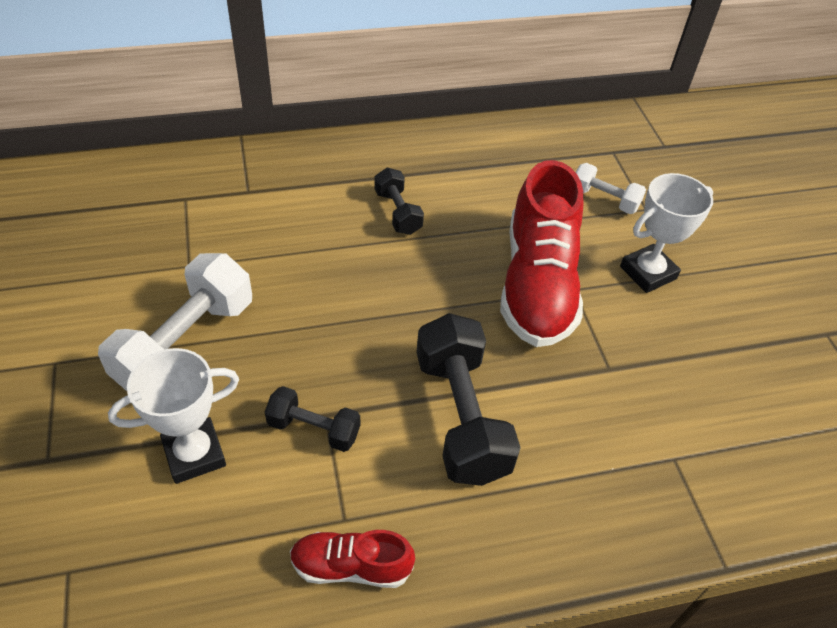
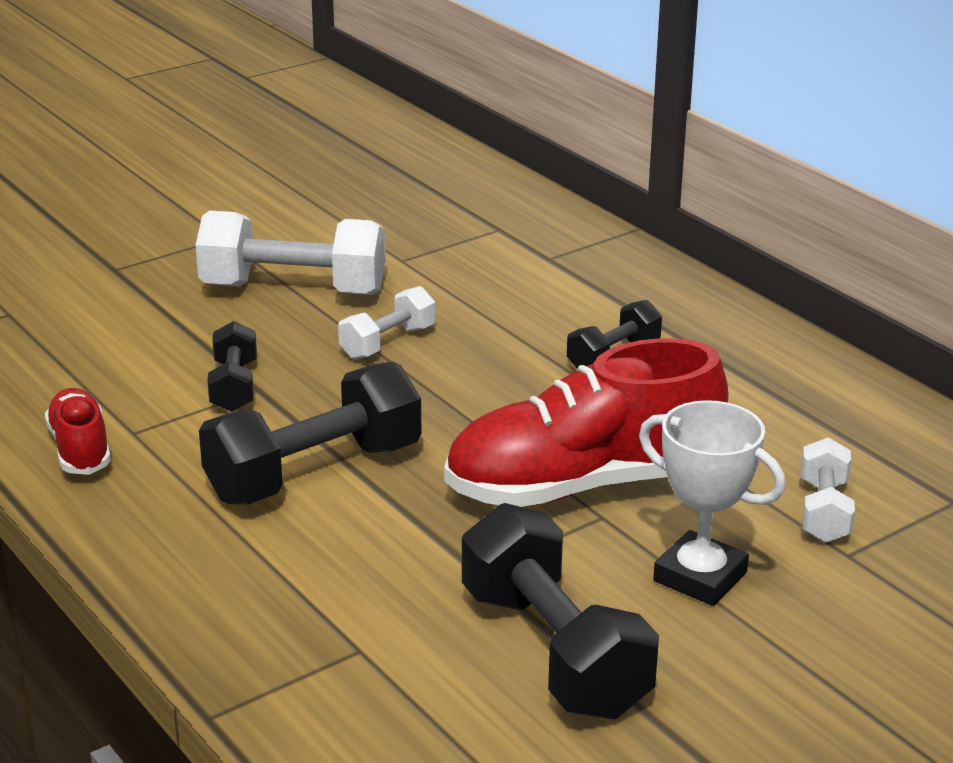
camera: 70 degrees right, 20 degrees down
white trophy [108,348,239,484] -> none
none -> white dumbbell [338,286,436,359]
none -> black dumbbell [462,503,659,719]

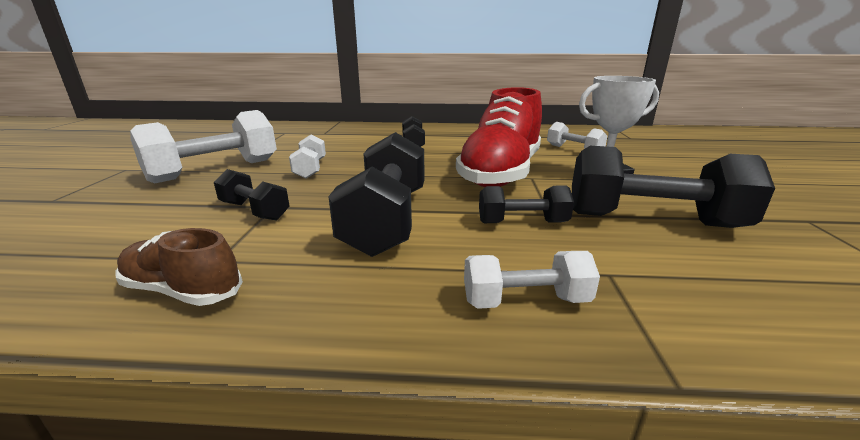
camera: 50 degrees left, 5 degrees down
red shoe [45,388,111,475] -> brown shoe [115,228,243,306]
none -> white dumbbell [464,251,600,309]
none -> black dumbbell [479,186,574,223]

